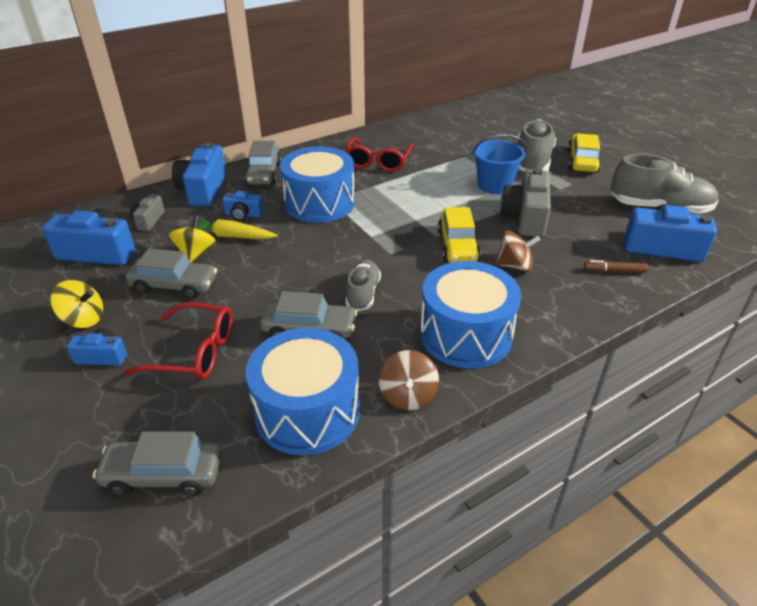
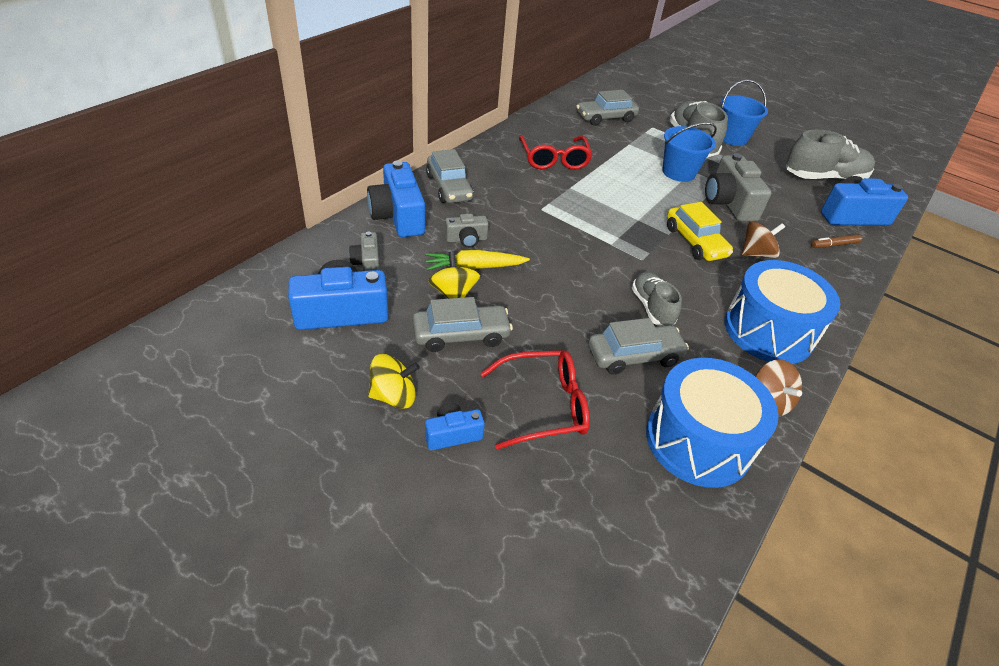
camera: 25 degrees left, 5 degrees up
grey car [93,432,222,496] -> grey car moved to [576,90,639,126]
blue camera [222,191,263,221] -> grey camera [445,214,488,248]
blue drum [280,147,355,223] -> none
yellow car [567,133,601,173] -> blue bucket [721,80,768,146]

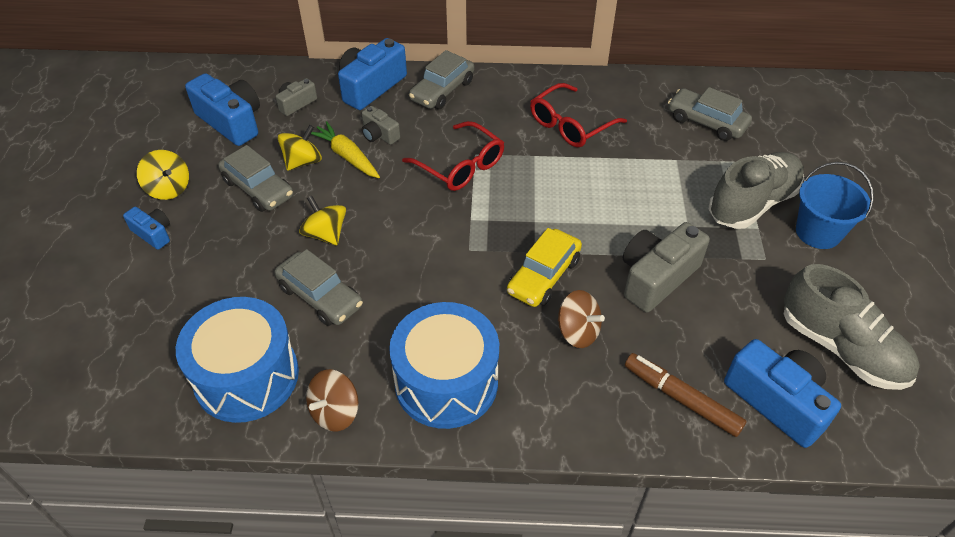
camera: 60 degrees right, 5 degrees up
red glasses [480,350,590,450] -> red glasses moved to [402,121,504,191]
grey shoe [632,272,682,326] -> none
blue bucket [662,122,717,182] -> none
brown marker [811,234,862,248] -> brown marker [625,353,747,437], size x1.63
none -> yellow spinning top [299,196,346,246]

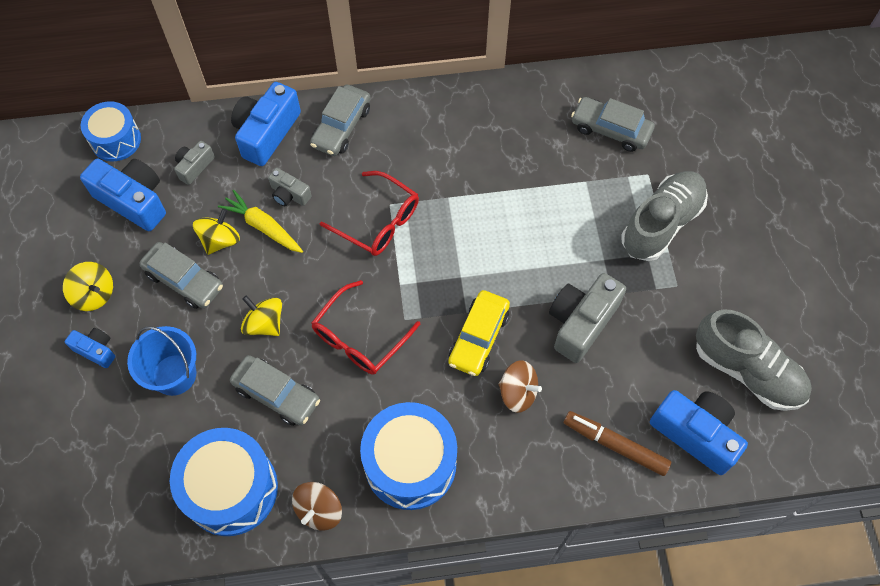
camera: 10 degrees left, 15 degrees up
red glasses [530,83,627,147] -> red glasses moved to [311,280,420,374]
blue bucket [796,162,874,249] -> blue bucket moved to [127,326,196,396]
none -> blue drum [81,101,141,161]

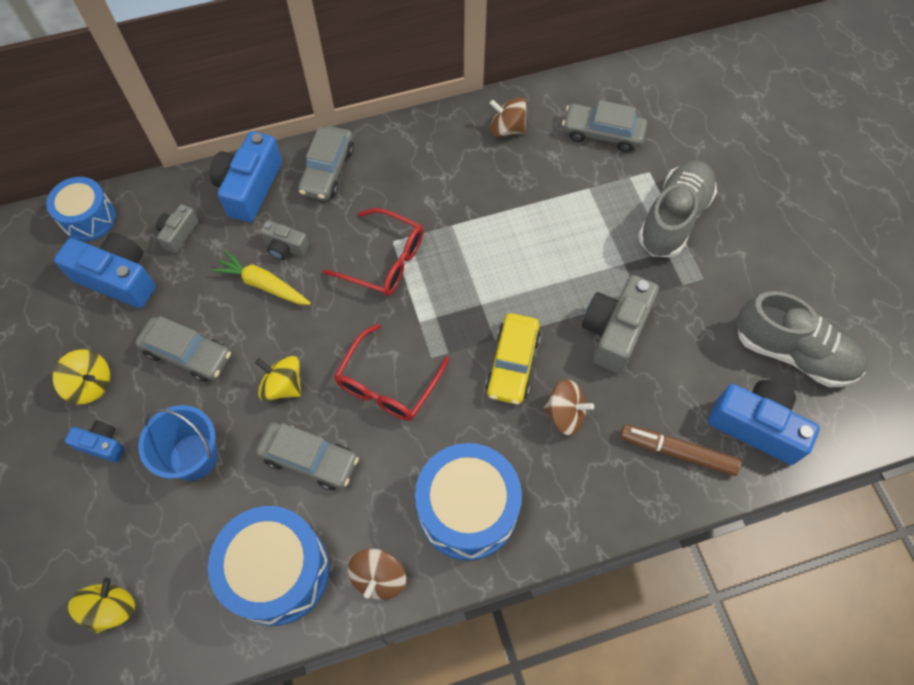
camera: 10 degrees left, 0 degrees up
yellow spinning top [193,208,240,255] -> yellow spinning top moved to [68,578,135,633]
none -> brown spinning top [489,97,526,137]

